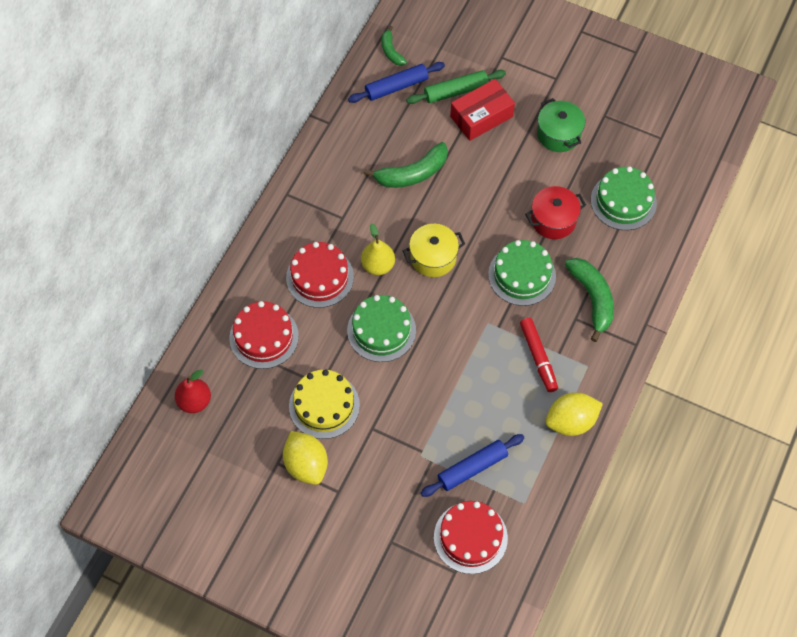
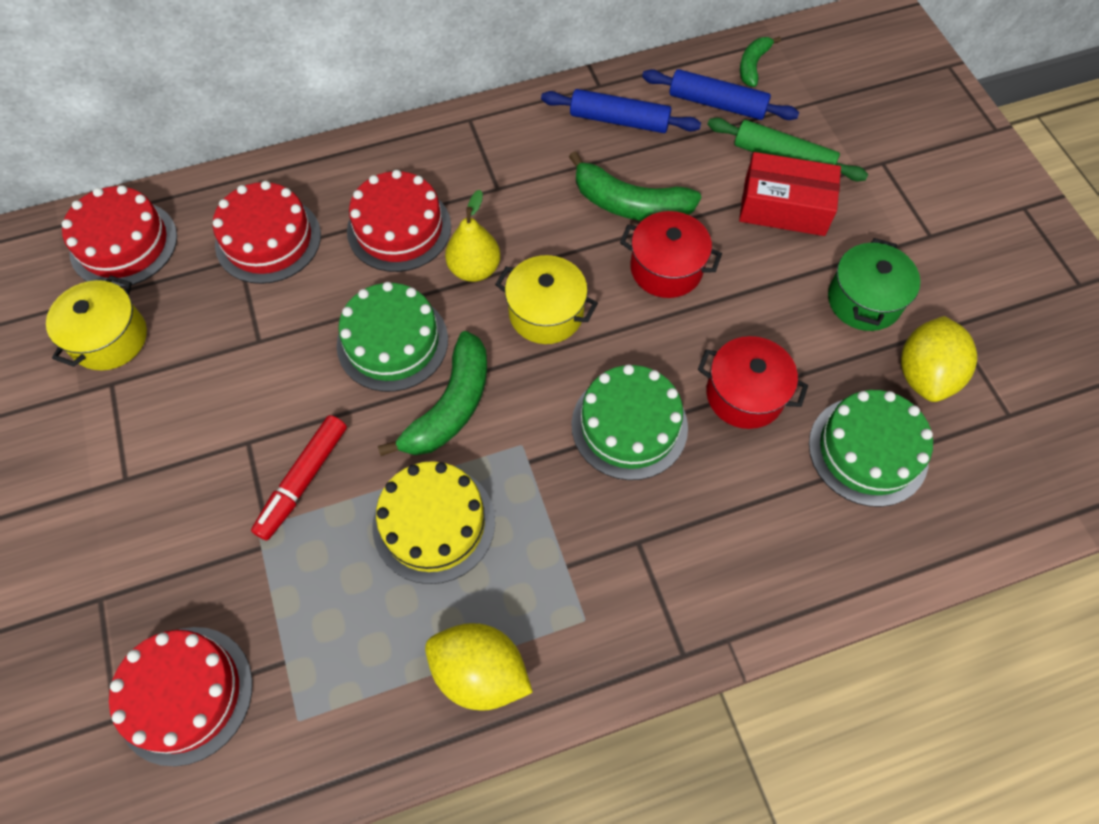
camera: 45 degrees right, 0 degrees up
red pear [175,370,211,413] -> red cake [62,185,177,288]
yellow lemon [283,431,328,485] -> yellow lemon moved to [901,316,977,402]
yellow cake [289,369,360,439] -> yellow cake moved to [372,461,495,584]
blue rolling pin [421,434,524,497] -> blue rolling pin moved to [541,89,701,133]
red marker [520,318,558,392] -> red marker moved to [251,415,347,541]
green banana [565,258,614,342] -> green banana moved to [378,331,487,456]
none -> yellow pot [46,275,147,370]
none -> red pot [620,211,722,298]

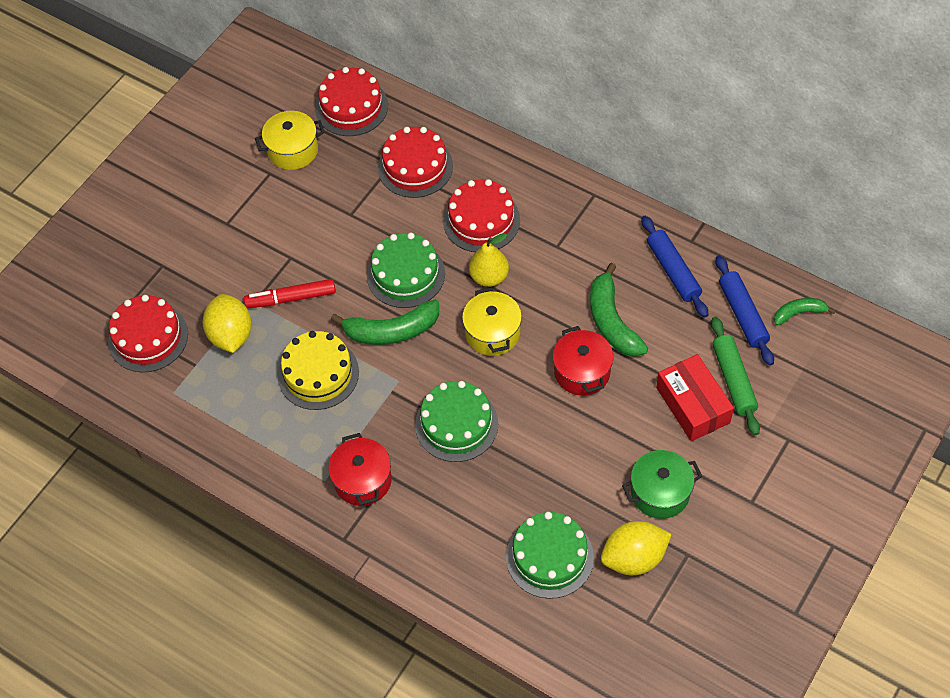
camera: 55 degrees right, 5 degrees down
yellow lemon [425,623,533,711] -> yellow lemon moved to [202,294,252,353]
red pot [698,336,808,429] -> red pot moved to [328,433,392,506]

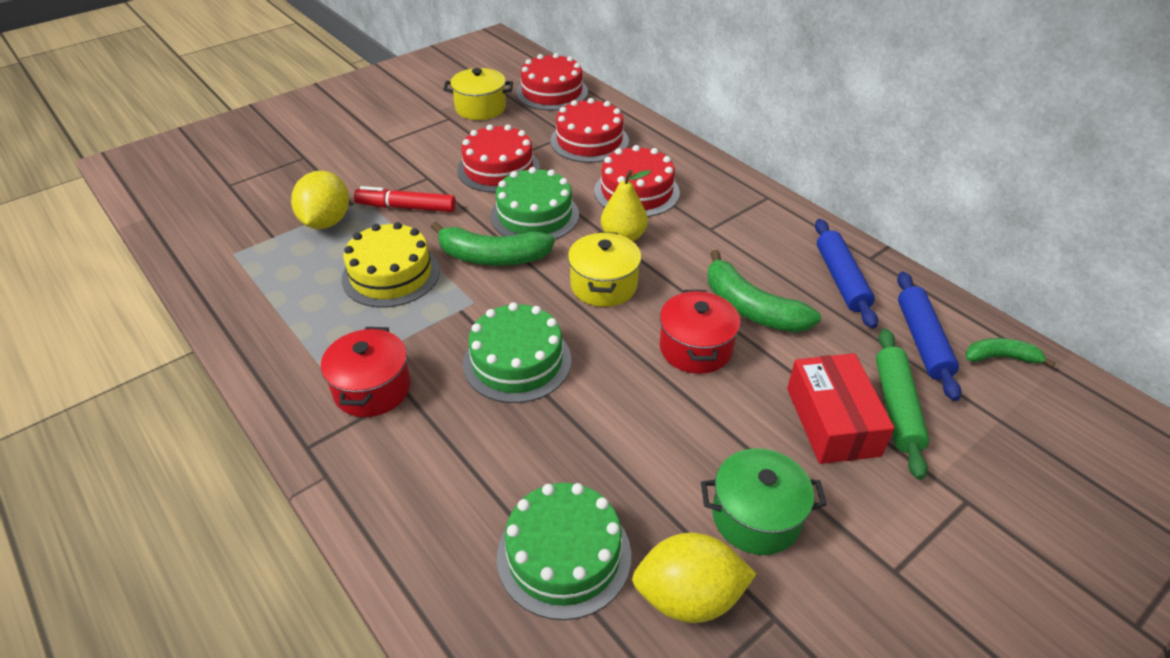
camera: 15 degrees right, 15 degrees down
red cake [108,295,188,372] -> red cake moved to [457,124,540,193]
green banana [590,263,648,357] -> green banana turned 45 degrees counterclockwise [708,250,821,332]

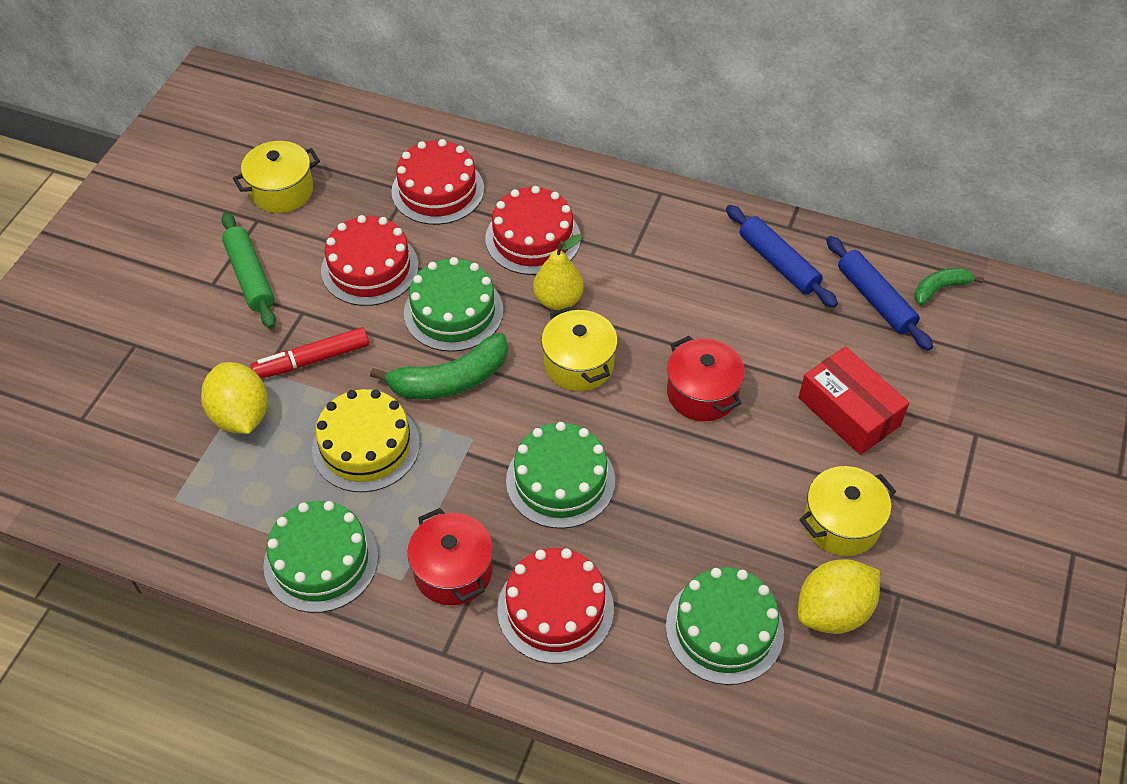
camera: 30 degrees left, 10 degrees up
red cake [516,53,588,111] -> red cake moved to [497,548,614,664]
green pot [701,448,827,555] -> yellow pot [799,466,896,556]
green banana [708,250,821,332] -> none
green rolling pin [876,328,929,480] -> green rolling pin moved to [221,212,276,329]
none -> green cake [263,501,378,613]

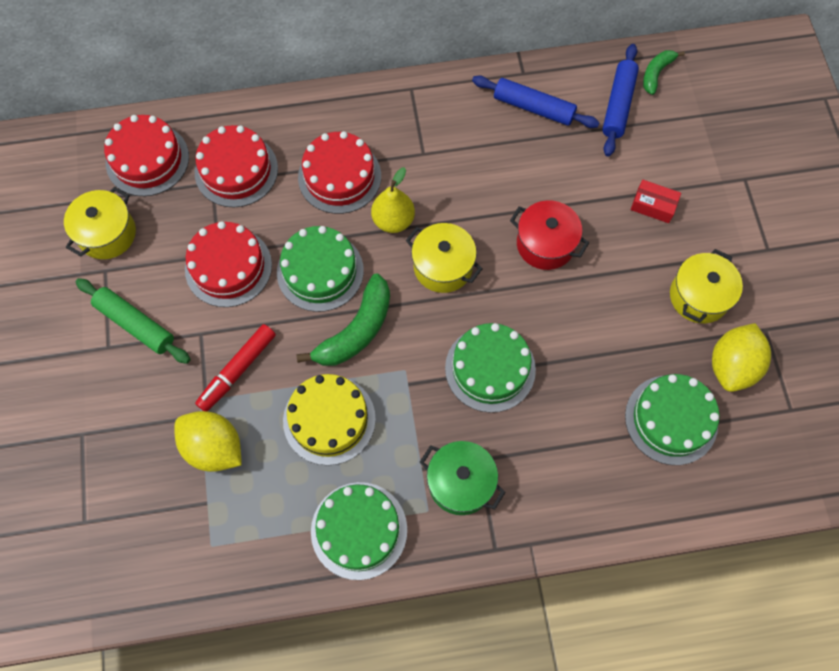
camera: 30 degrees left, 15 degrees up
red pot [407,508,493,605] -> green pot [420,441,505,515]
red cake [497,548,614,664] -> red cake moved to [104,115,189,196]
red box [799,346,909,455] -> red box [631,180,681,223], size x0.57
blue rolling pin [826,236,933,351] -> blue rolling pin turned 75 degrees clockwise [602,44,639,157]

